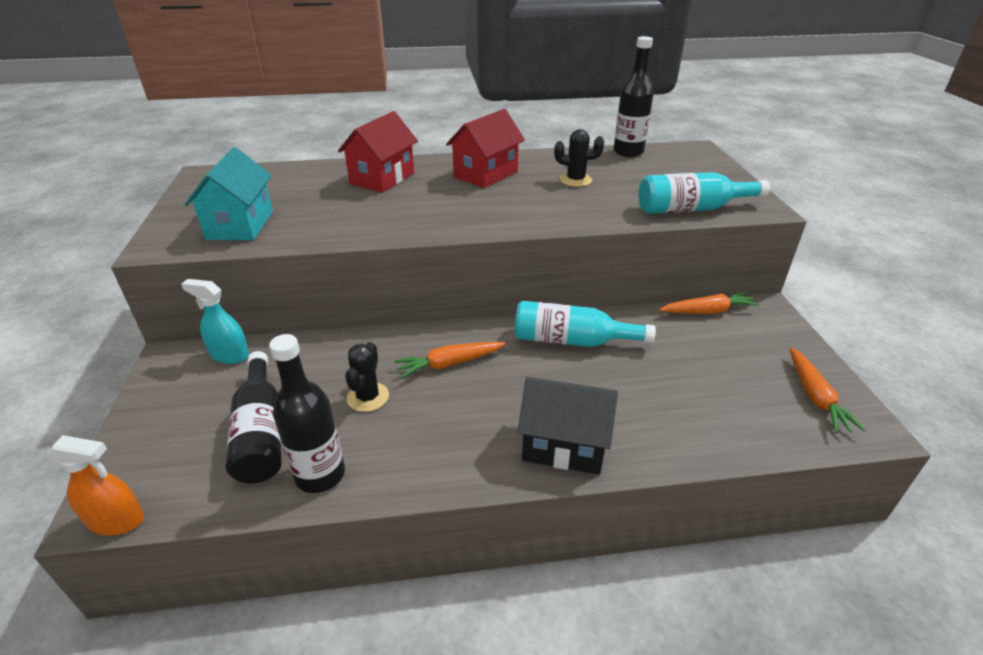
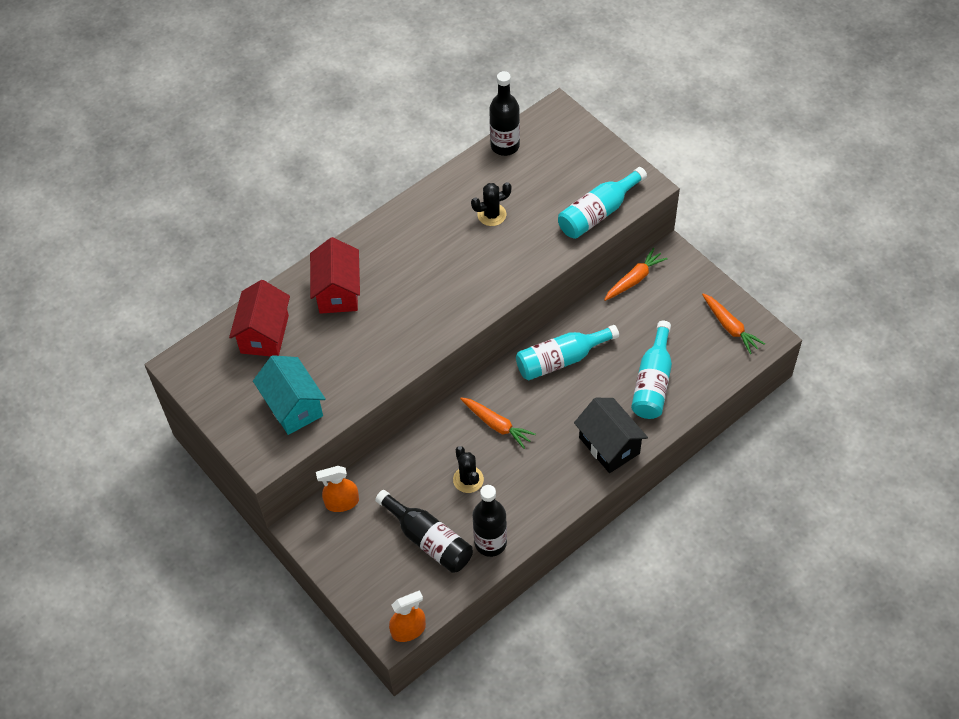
camera: 30 degrees left, 20 degrees up
turquoise spray bottle [181,279,249,364] -> orange spray bottle [316,466,359,512]
orange carrot [394,342,505,379] -> orange carrot turned 90 degrees counterclockwise [460,397,536,449]
red house [446,109,525,188] -> red house moved to [229,280,290,357]
black house [517,377,618,475] -> black house turned 75 degrees clockwise [574,398,648,473]
none -> turquoise bottle [631,321,672,419]

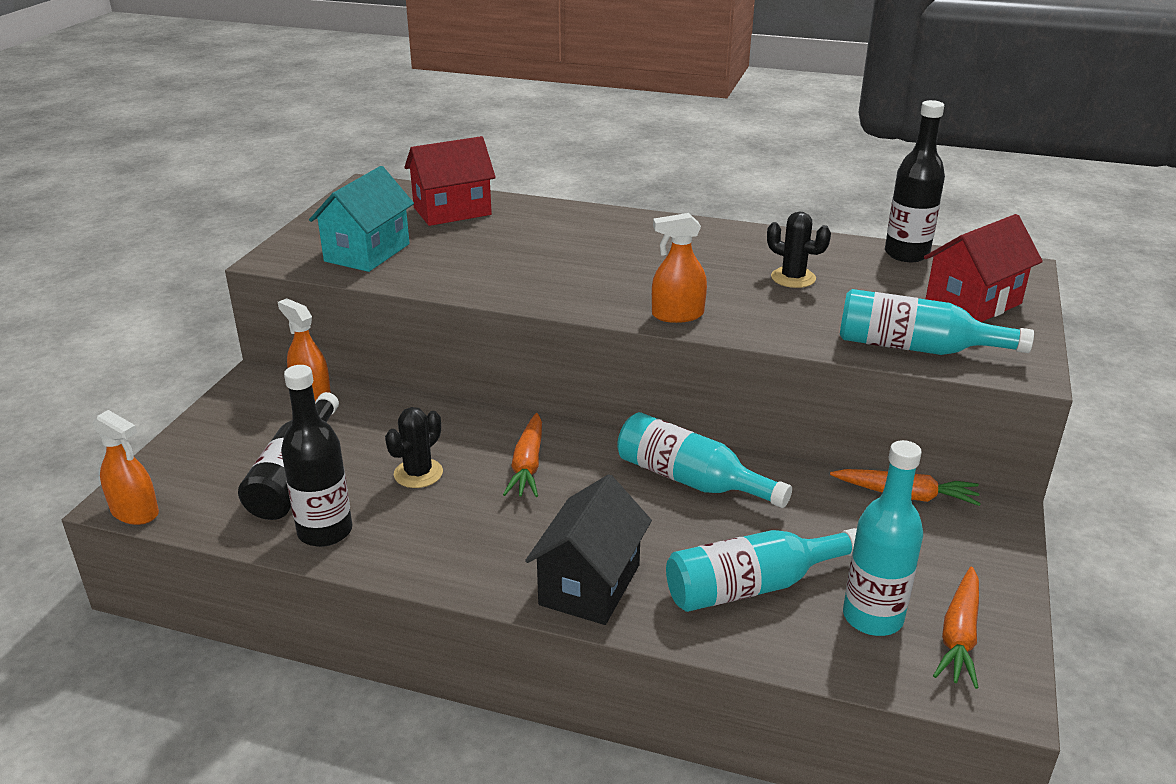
camera: 55 degrees right, 25 degrees down
red house [310,237,360,314] -> red house moved to [924,214,1043,322]
none -> orange spray bottle [652,213,707,323]
none -> turquoise bottle [843,440,923,636]

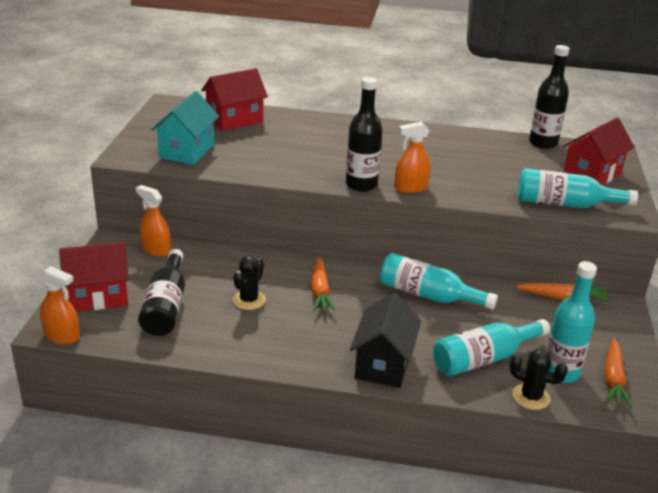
camera: 10 degrees left, 0 degrees up
black bottle [281,365,352,547] -> black bottle moved to [346,77,383,192]
black cactus [767,211,831,288] -> black cactus moved to [509,349,568,410]
none -> red house [59,242,129,312]

